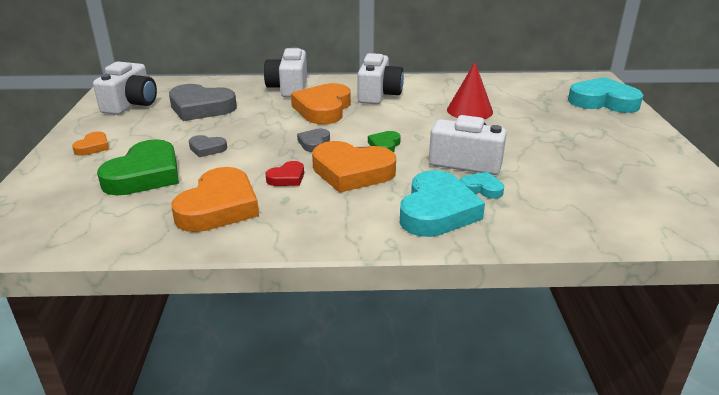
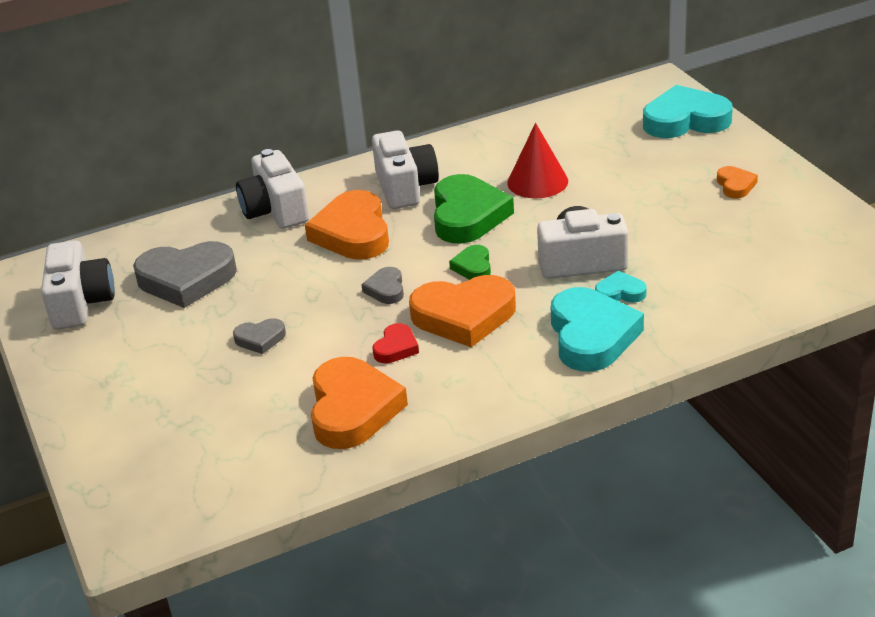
camera: 20 degrees left, 5 degrees up
orange heart [72,131,109,156] -> orange heart moved to [717,166,758,199]
green heart [97,139,179,196] -> green heart moved to [434,174,514,244]

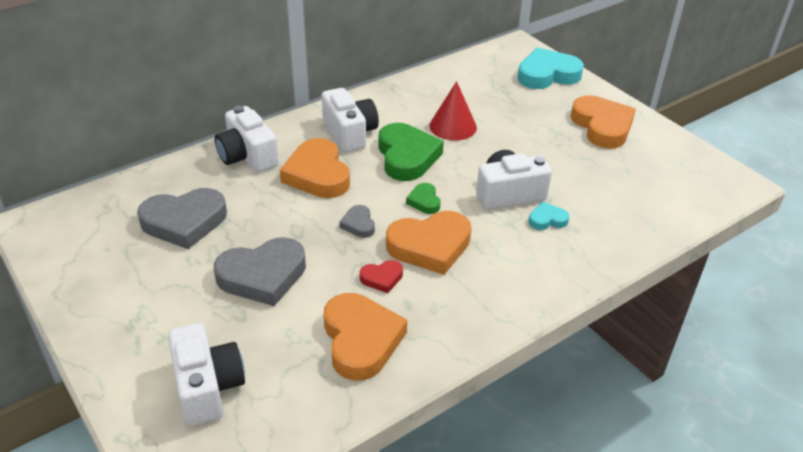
camera: 15 degrees left, 5 degrees up
white camera [41,240,115,329] -> white camera moved to [168,323,245,426]
grey heart [233,318,286,354] -> grey heart [214,237,306,306], size x2.06
red heart [372,323,419,363] -> red heart turned 60 degrees clockwise [360,260,403,293]
turquoise heart [551,287,644,372] -> none
orange heart [717,166,758,199] -> orange heart [571,95,636,149], size x2.06

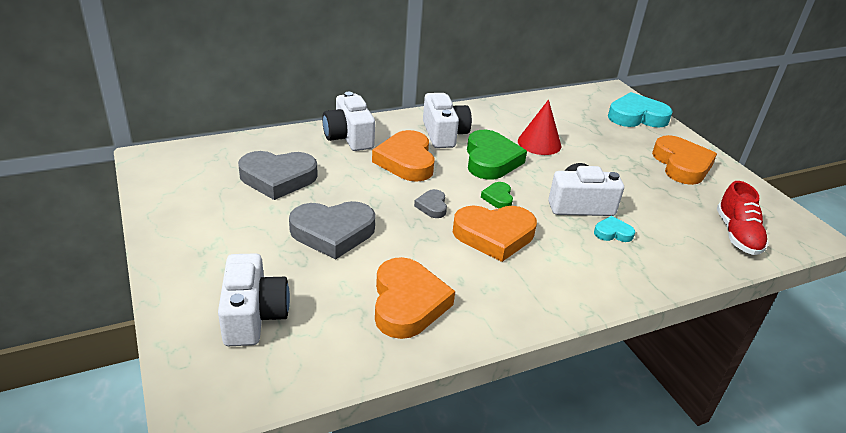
camera: 10 degrees right, 5 degrees down
red heart [360,260,403,293] -> none
none -> red shoe [717,181,769,255]

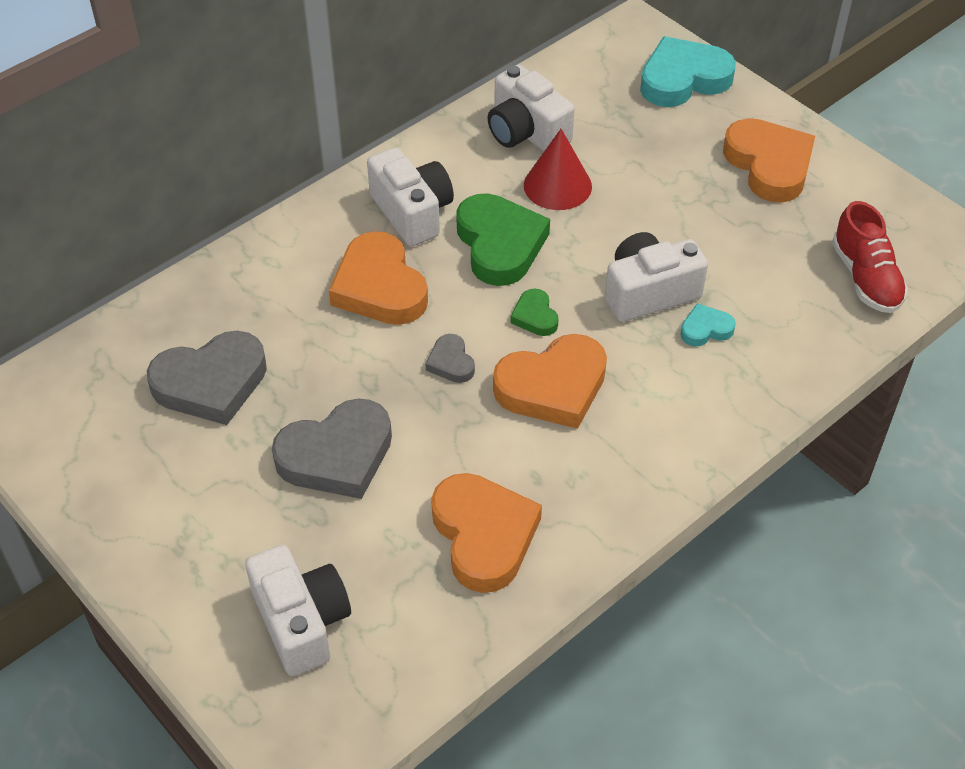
camera: 15 degrees left, 15 degrees up
white camera [322,92,375,151] -> white camera moved to [488,64,574,152]

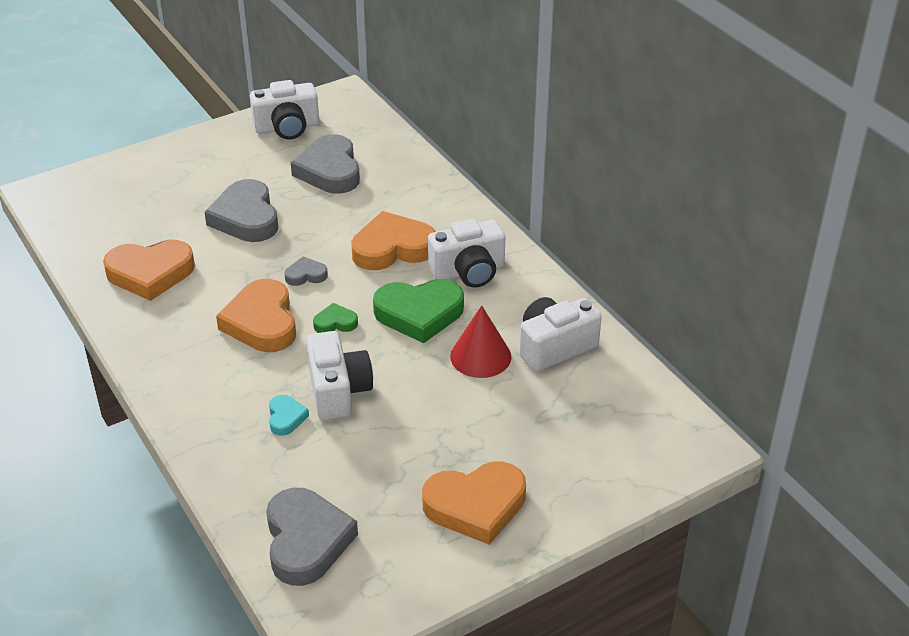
camera: 100 degrees right, 10 degrees down
white camera [245,545,351,676] -> white camera moved to [250,80,319,140]
turquoise heart [640,36,736,107] -> none
red shoe [832,201,908,313] -> grey heart [266,488,358,586]

